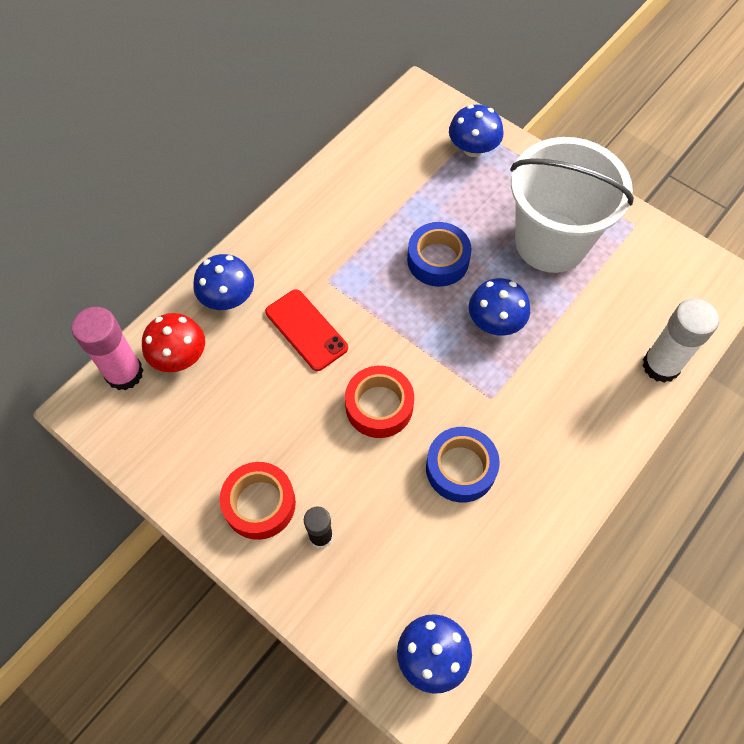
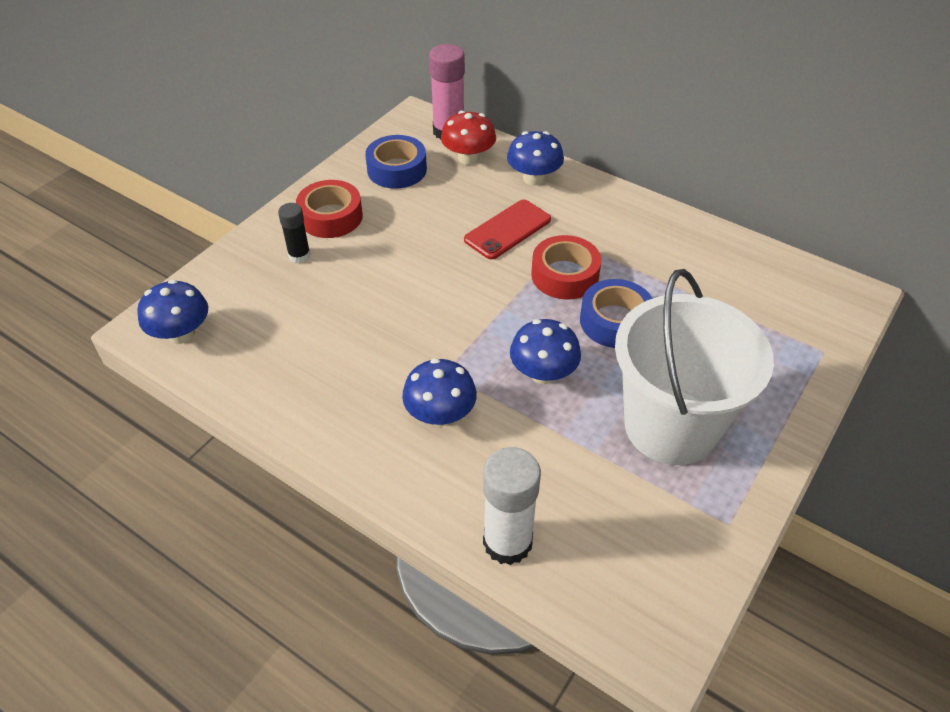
camera: 85 degrees right, 15 degrees down
red tape [345,366,414,438] -> red tape moved to [531,235,601,300]
blue tape [426,427,500,503] -> blue tape moved to [365,135,427,189]
blue mushroom [449,105,503,157] -> blue mushroom moved to [402,358,477,426]

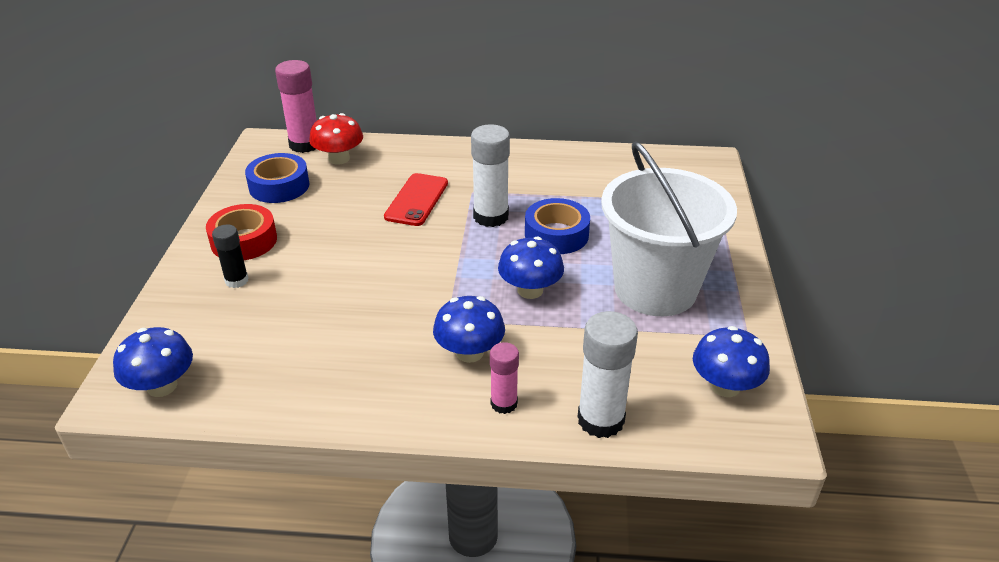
camera: 30 degrees left, 10 degrees down
blue mushroom [507,131,564,186] -> blue mushroom moved to [693,326,770,397]
red tape [531,235,601,300] -> white glue stick [471,125,510,227]
none -> pink glue stick [490,342,519,414]

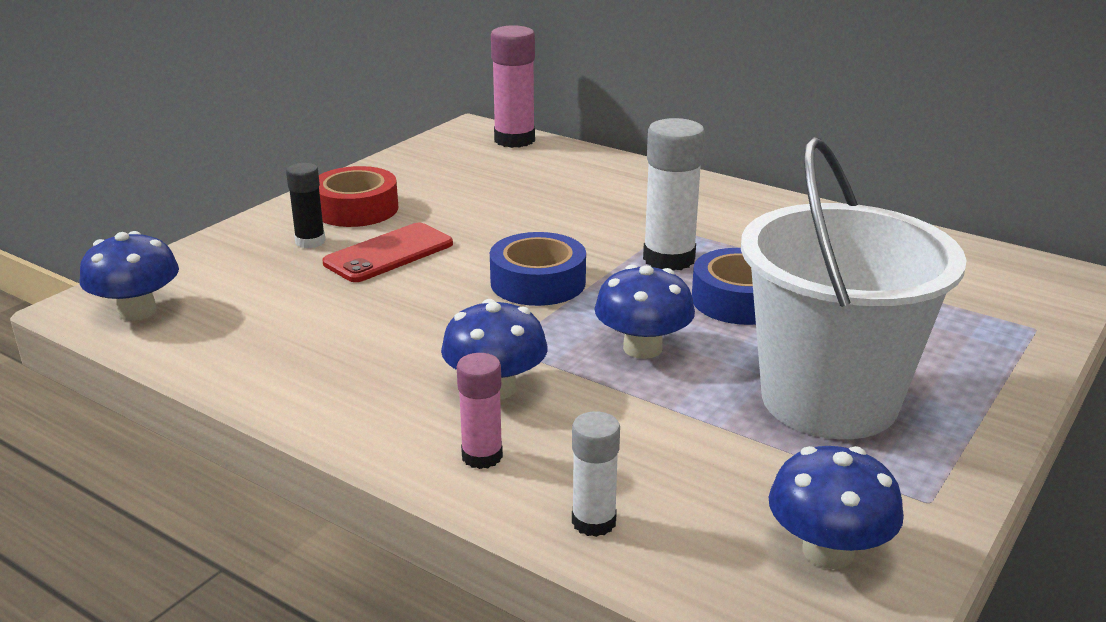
camera: 30 degrees right, 10 degrees down
blue tape [245,153,309,203] -> blue tape moved to [490,232,586,306]
red mushroom [309,113,363,165] -> none
red phone [384,173,448,226] -> red phone moved to [322,223,453,282]
white glue stick [578,311,638,438] -> white glue stick [572,411,620,537], size x0.59

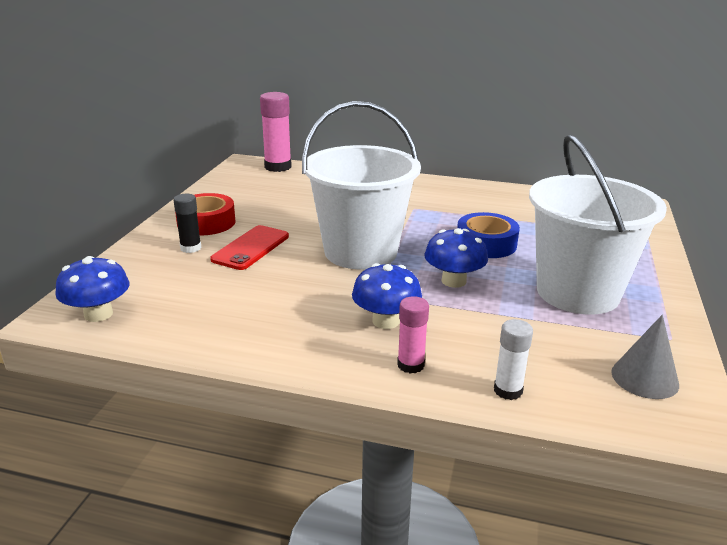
camera: 20 degrees left, 0 degrees up
blue tape [490,232,586,306] -> white bucket [302,101,421,269]
white glue stick [643,118,705,270] -> none
blue mushroom [769,446,904,569] -> grey cone [611,315,679,399]

